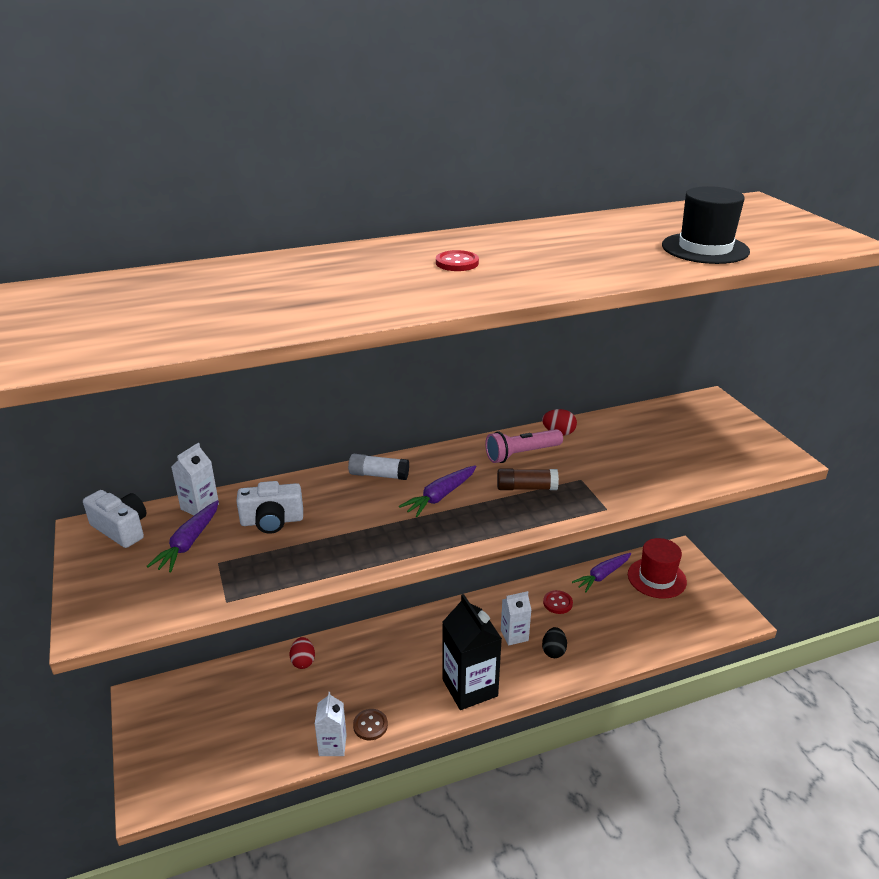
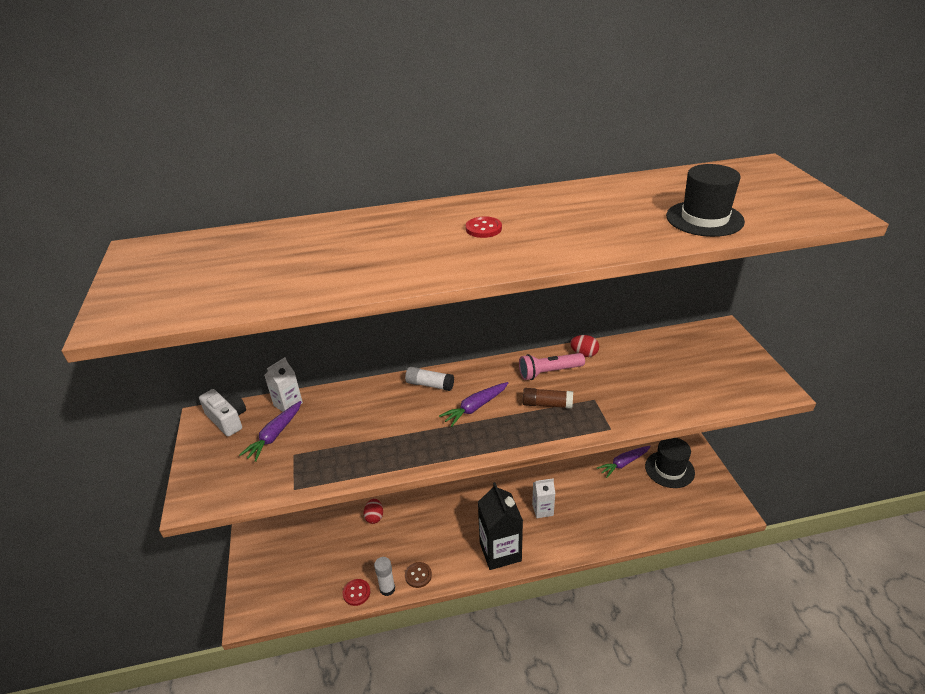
camera: 10 degrees right, 5 degrees up
white camera [236,481,303,534] -> none
white carton [315,692,347,756] -> white glue stick [374,557,395,596]
black egg [542,627,567,658] -> none
red button [543,590,573,614] -> red button moved to [343,579,370,606]
red hat [628,538,687,599] -> black hat [645,438,695,488]

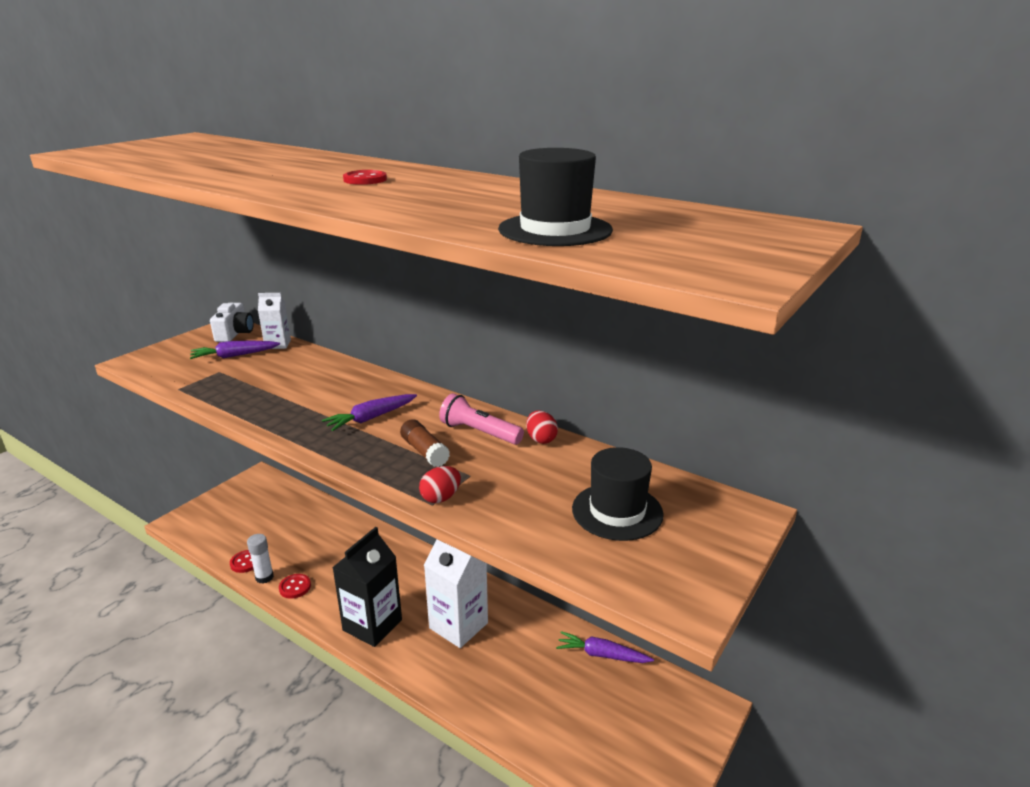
camera: 45 degrees right, 10 degrees down
red egg [363,499,383,524] -> red egg moved to [419,466,461,503]
white glue stick [405,367,454,391] -> none
brown button [405,562,432,588] -> red button [279,574,311,599]
purple carrot [439,382,508,427] -> purple carrot turned 45 degrees counterclockwise [322,394,417,431]
white carton [532,478,555,518] -> white carton [424,539,488,648], size x1.80
black hat [645,438,695,488] -> black hat moved to [572,447,664,541]

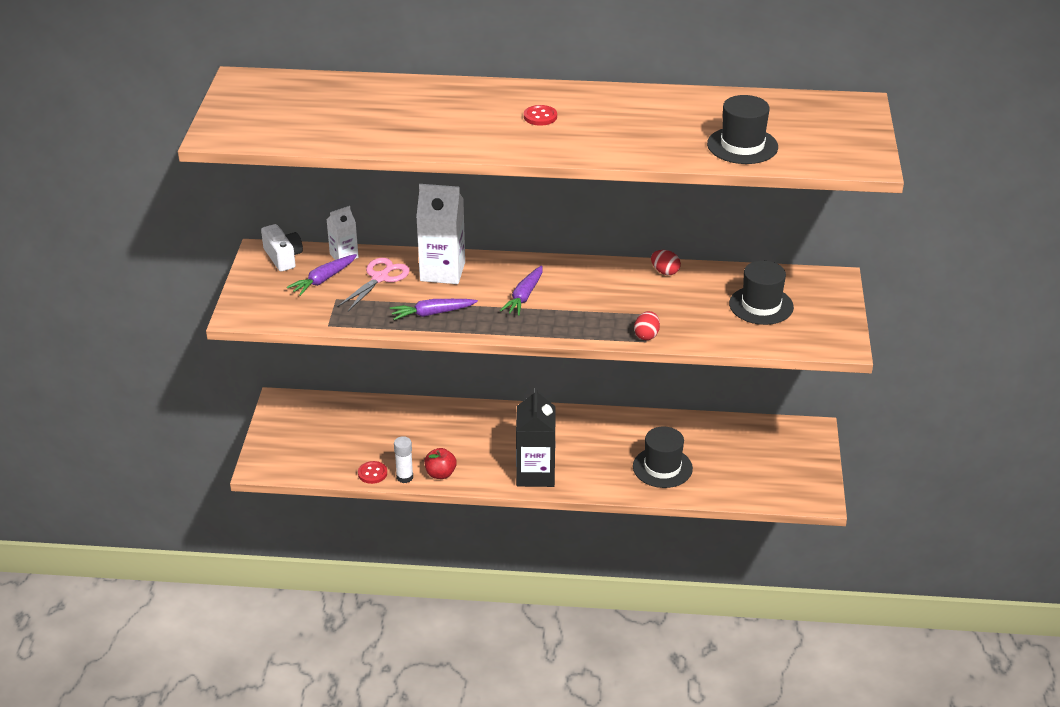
camera: 30 degrees left, 10 degrees up
red button [279,574,311,599] -> red apple [424,448,457,479]
brown glue stick [400,419,450,467] -> none
white carton [424,539,488,648] -> white carton moved to [416,184,465,284]
pink flashlight [439,393,524,445] -> none
purple carrot [556,631,654,663] -> purple carrot moved to [390,299,478,320]
none -> pink scissors [337,258,410,311]
none -> black hat [633,427,693,488]

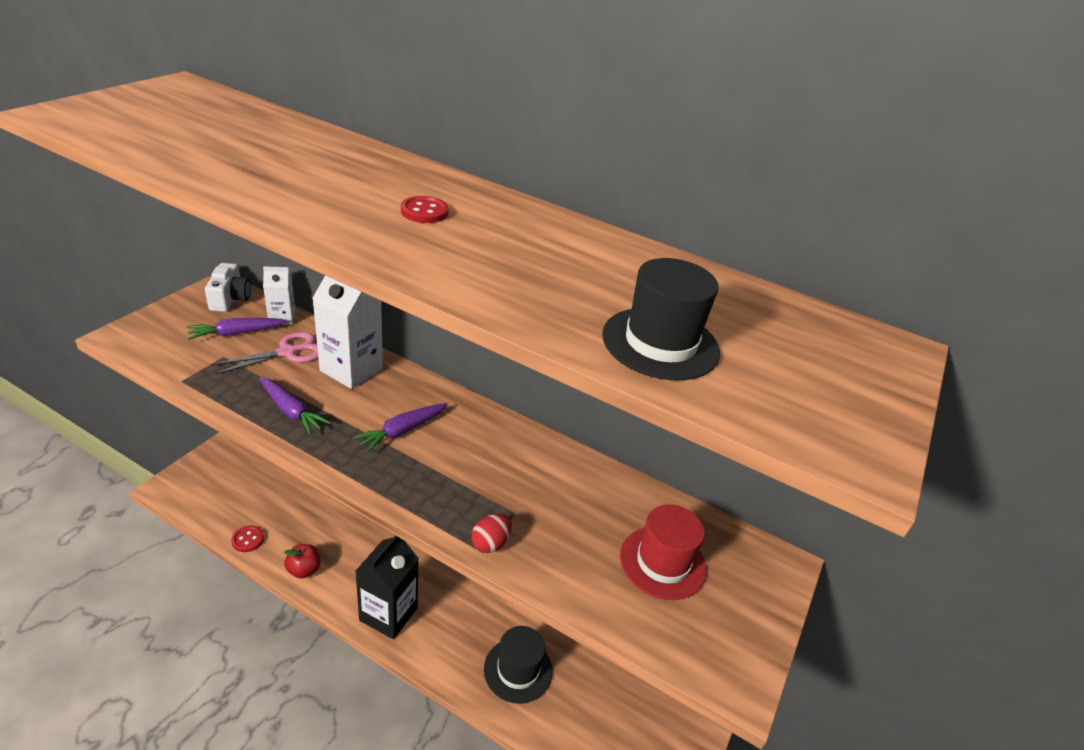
camera: 20 degrees right, 0 degrees up
purple carrot [390,299,478,320] -> purple carrot turned 150 degrees counterclockwise [259,377,331,435]
white glue stick [394,436,413,483] -> none
red egg [651,250,681,275] -> none
black hat [729,261,794,325] -> red hat [620,505,707,600]

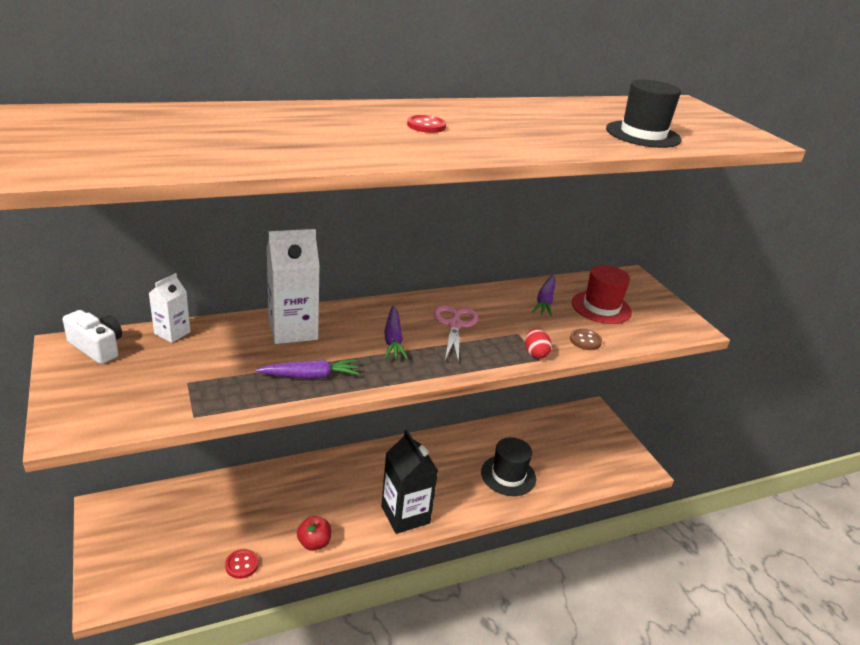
camera: 50 degrees left, 5 degrees down
purple carrot [187,318,287,340] -> purple carrot moved to [532,275,556,317]
pink scissors [211,332,318,374] -> pink scissors moved to [434,305,478,364]
none -> brown button [570,329,602,350]

